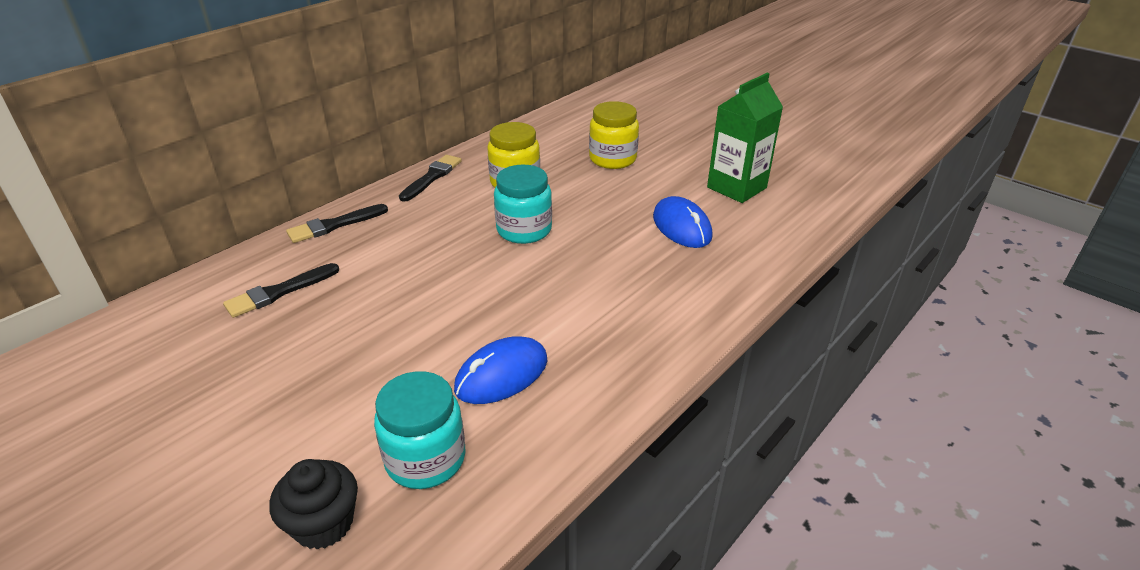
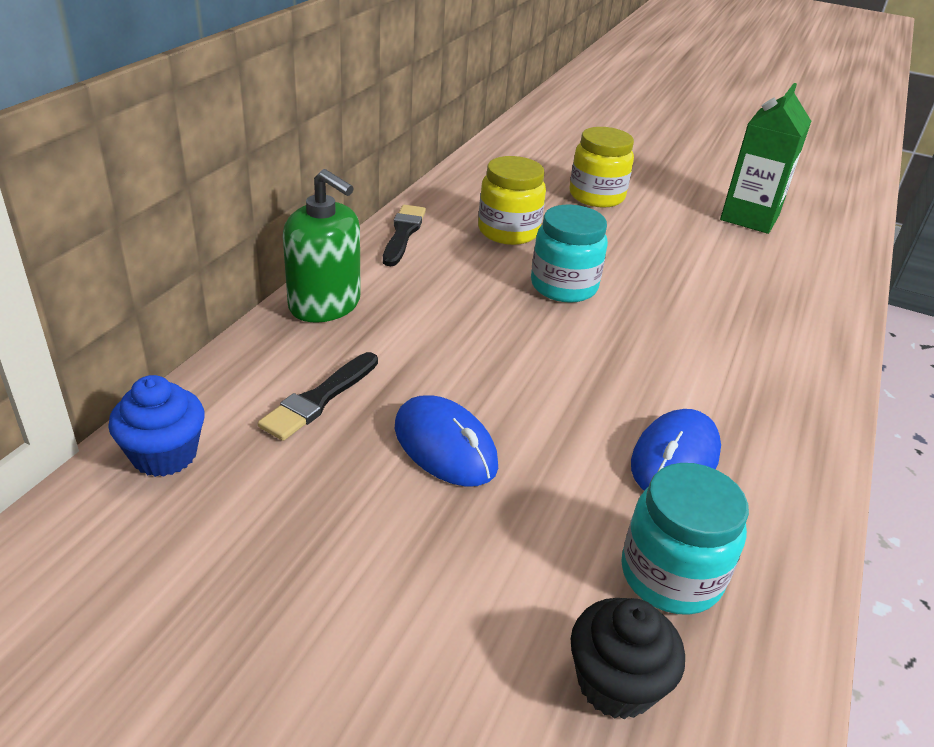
camera: 20 degrees left, 0 degrees up
black brush [286,204,388,243] -> green soap dispenser [283,169,361,323]
blue mouse [653,196,713,248] -> blue mouse moved to [395,395,498,487]
none -> blue cupcake [108,375,204,477]

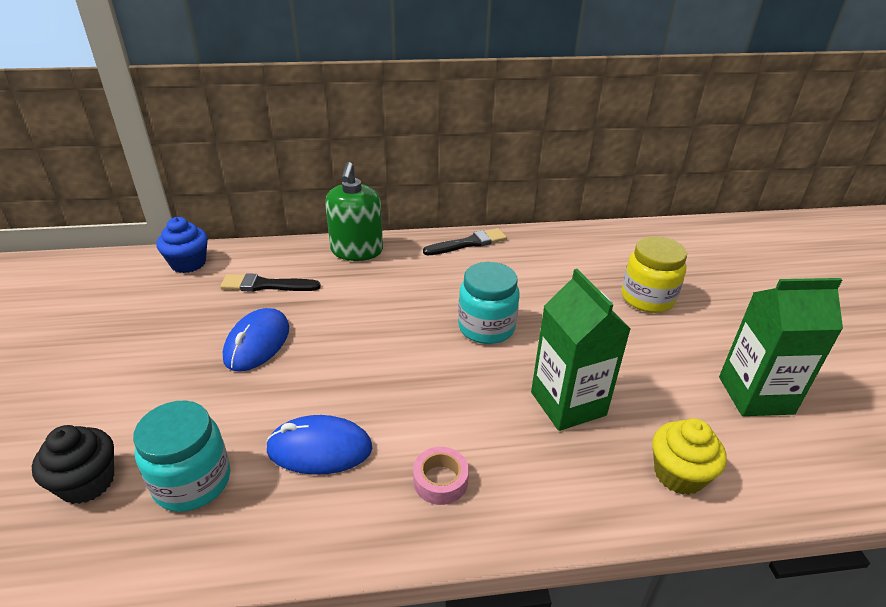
camera: 60 degrees right, 0 degrees up
yellow jar [478,156,546,245] -> none
none -> pink tape [413,447,469,505]
none -> green carton [531,269,630,431]
none -> yellow cupcake [652,418,727,495]

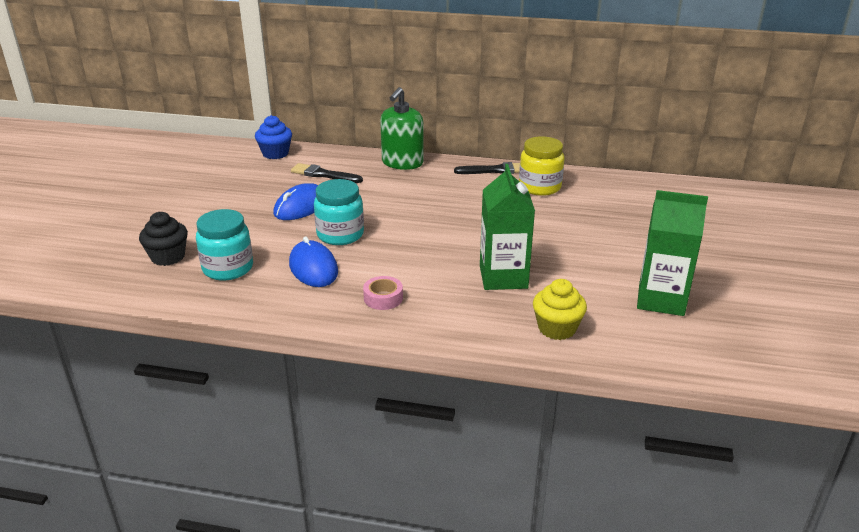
camera: 20 degrees right, 5 degrees down
blue mouse [266,415,372,475] -> blue mouse turned 45 degrees clockwise [289,237,338,287]
turquoise jar [458,262,519,344] -> turquoise jar moved to [314,179,364,245]
yellow jar [621,236,687,313] -> yellow jar moved to [519,136,565,196]

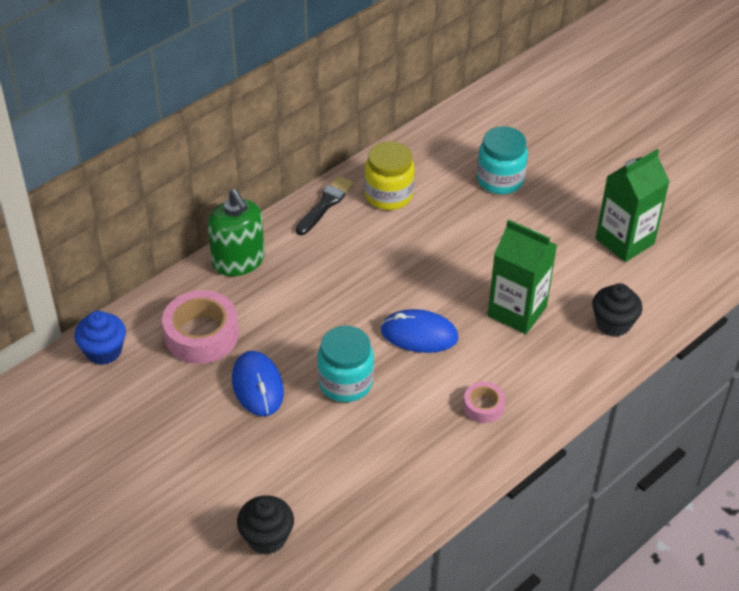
camera: 55 degrees left, 15 degrees up
turquoise jar [196,209,253,281] -> turquoise jar moved to [477,126,528,194]
blue mouse [289,237,338,287] -> blue mouse moved to [381,309,458,353]
black brush [291,163,363,183] -> pink tape [162,290,239,364]
yellow cupcake [533,279,587,340] -> black cupcake [592,283,642,337]

